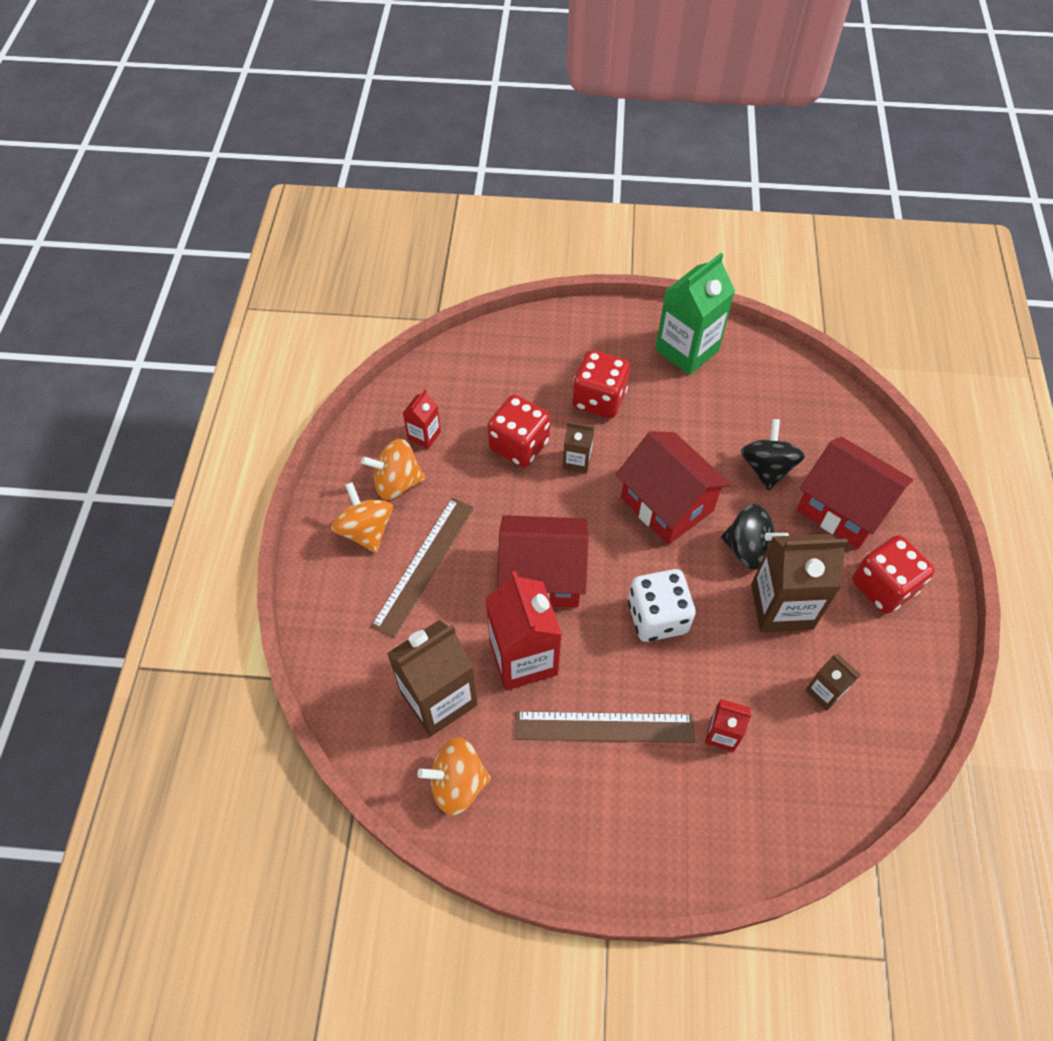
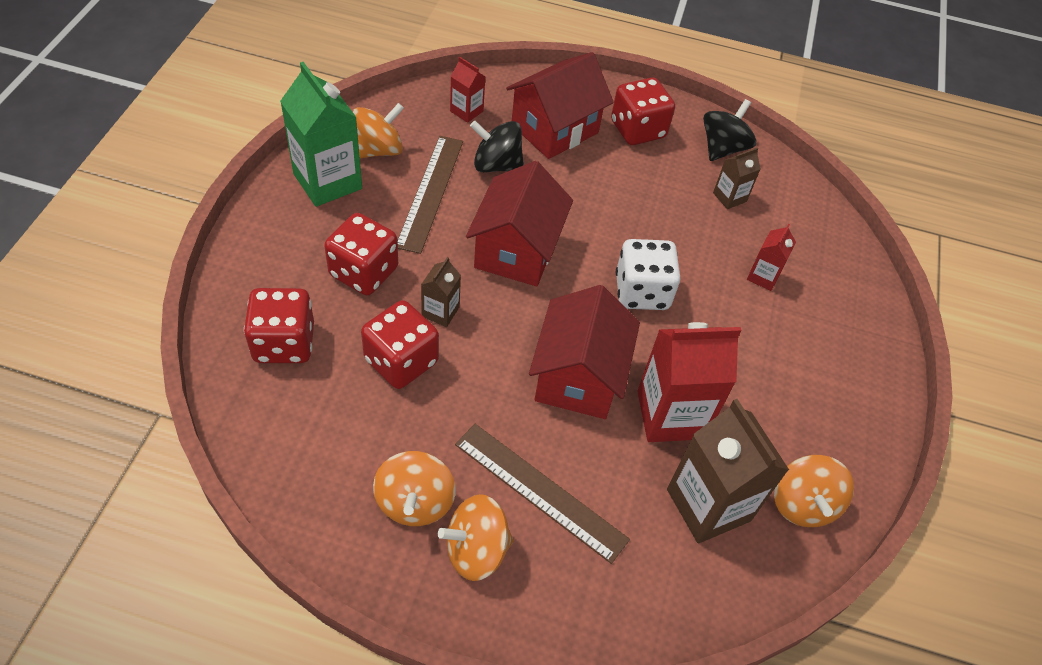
camera: 85 degrees left, 5 degrees down
red carton [403,389,441,449] -> red carton moved to [450,57,486,123]
brown ruler [515,711,695,743] -> brown ruler moved to [397,136,463,254]
red house [616,431,731,545] -> red house turned 45 degrees counterclockwise [466,161,573,286]
black spinning top [721,504,789,570] -> black spinning top moved to [703,99,756,161]
brown carton [751,534,848,632] -> none
none -> red dice [244,288,314,363]
none -> orange spinning top [353,103,404,158]

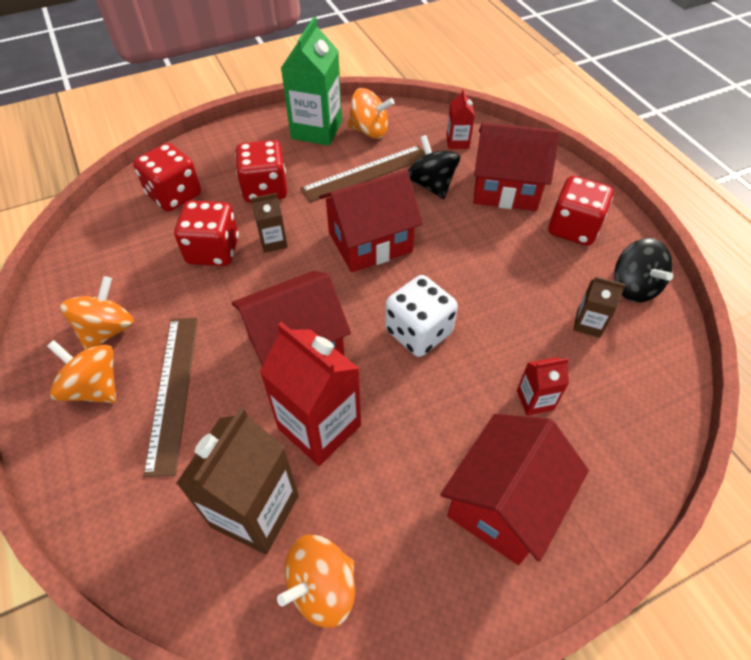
camera: 55 degrees right, 0 degrees up
orange spinning top [373,451,456,526] -> orange spinning top turned 150 degrees clockwise [60,276,134,350]
black spinning top [703,99,756,161] -> black spinning top turned 75 degrees clockwise [614,238,673,303]
none -> red house [441,414,589,565]

